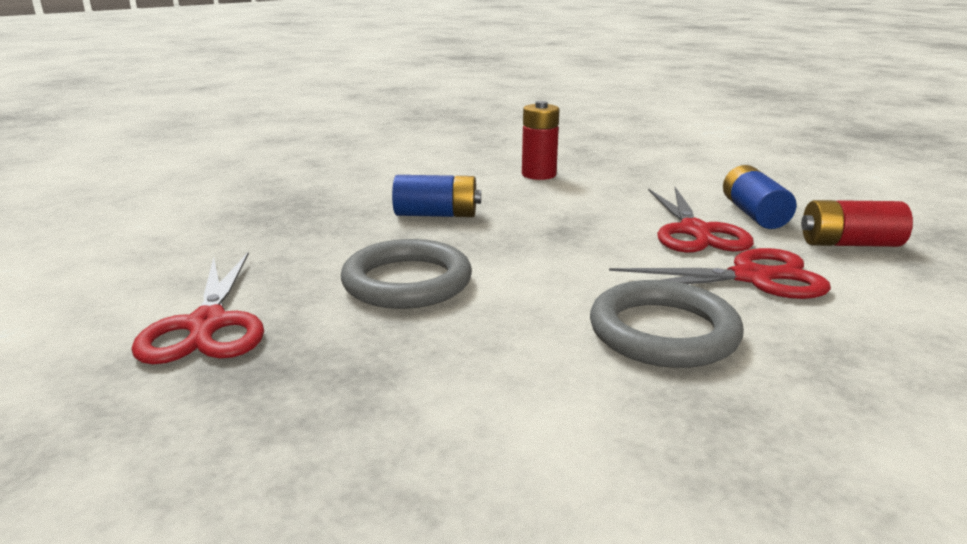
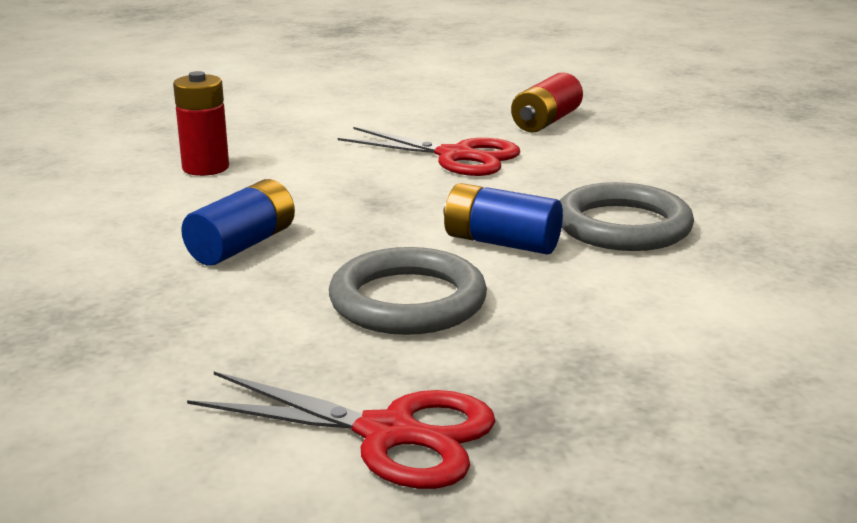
camera: 60 degrees left, 0 degrees up
red scissors [609,248,831,299] -> none
blue battery [723,165,797,229] -> blue battery moved to [443,183,563,255]

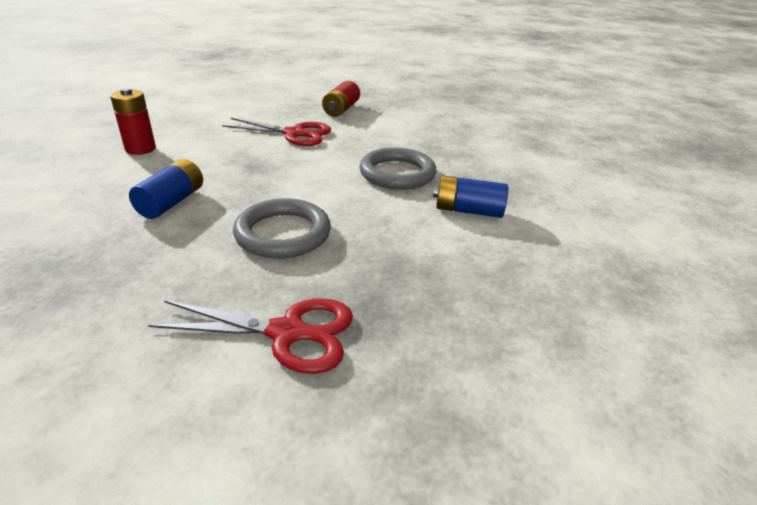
camera: 15 degrees left, 10 degrees up
blue battery [443,183,563,255] -> blue battery moved to [433,175,508,218]

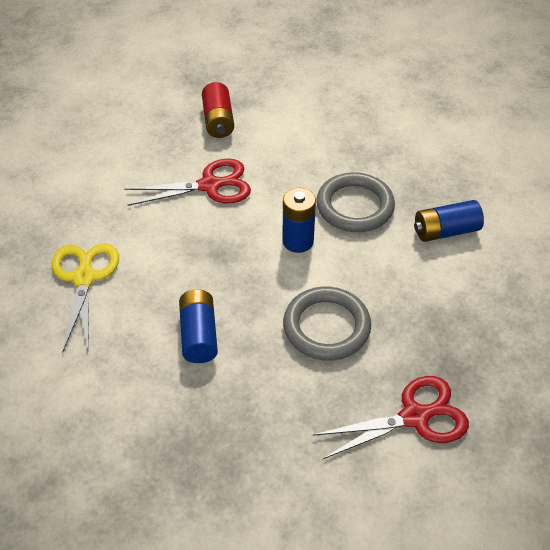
camera: 25 degrees left, 15 degrees up
red battery [110,88,156,155] -> yellow scissors [51,243,119,353]
none -> blue battery [282,188,316,253]

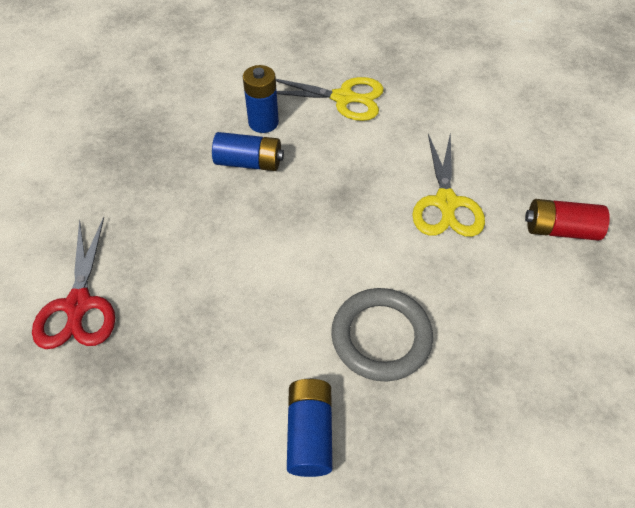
camera: 105 degrees right, 5 degrees up
red scissors [124,158,251,206] -> yellow scissors [412,132,485,237]
blue battery [282,188,316,253] -> blue battery moved to [243,65,279,133]
grey ring [283,287,371,361] -> none

